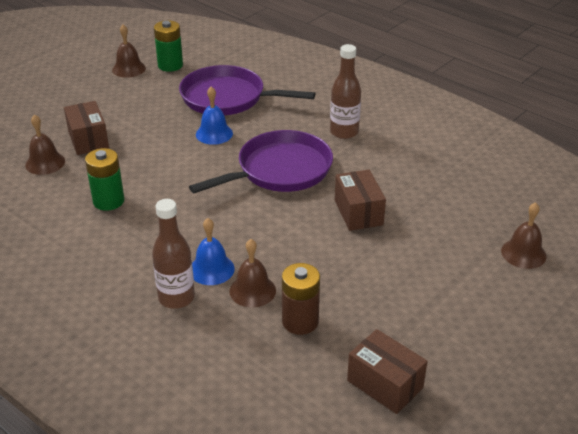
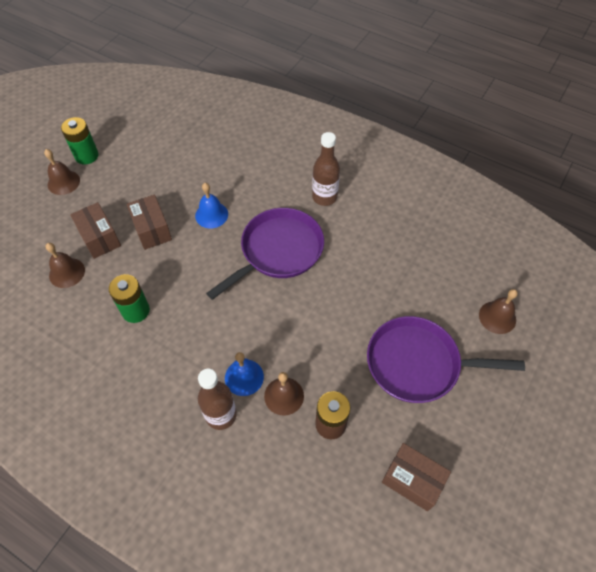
camera: 10 degrees left, 20 degrees up
brown bell [112,25,146,78] -> brown bell moved to [44,149,80,195]
green battery [154,20,183,72] -> green battery moved to [61,117,99,165]
purple pan [179,65,315,115] -> purple pan moved to [367,316,525,403]
brown box [335,170,386,231] -> brown box moved to [127,195,172,250]

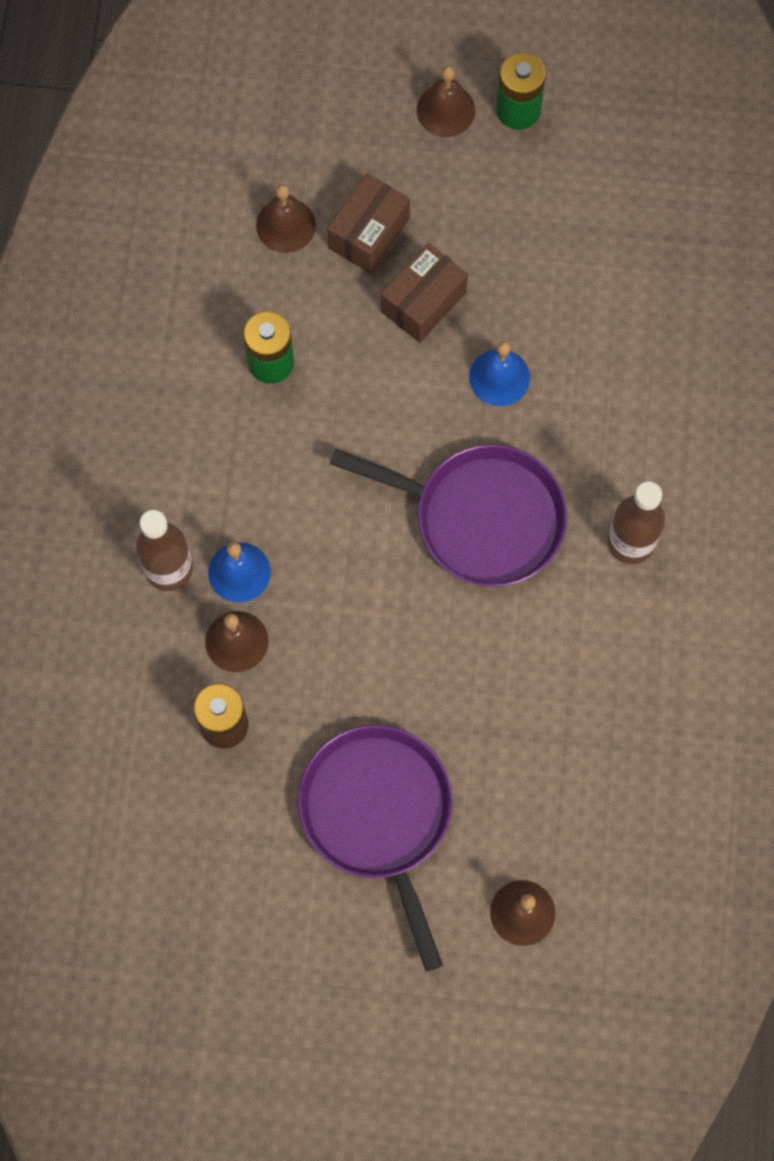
camera: 65 degrees right, 15 degrees up
brown box [382,443,451,511] -> none

